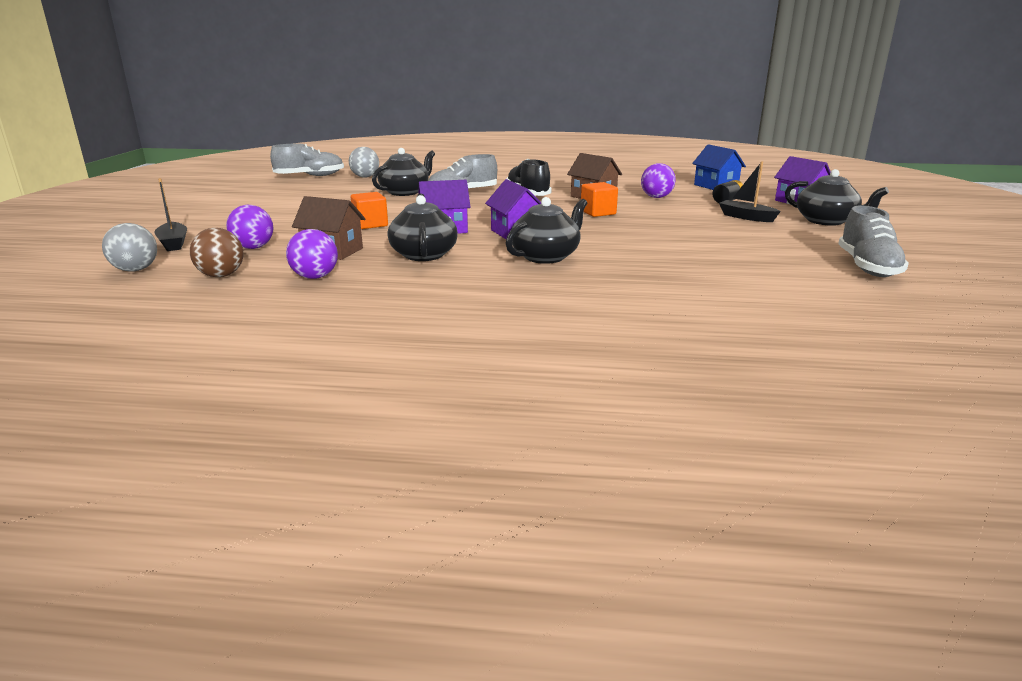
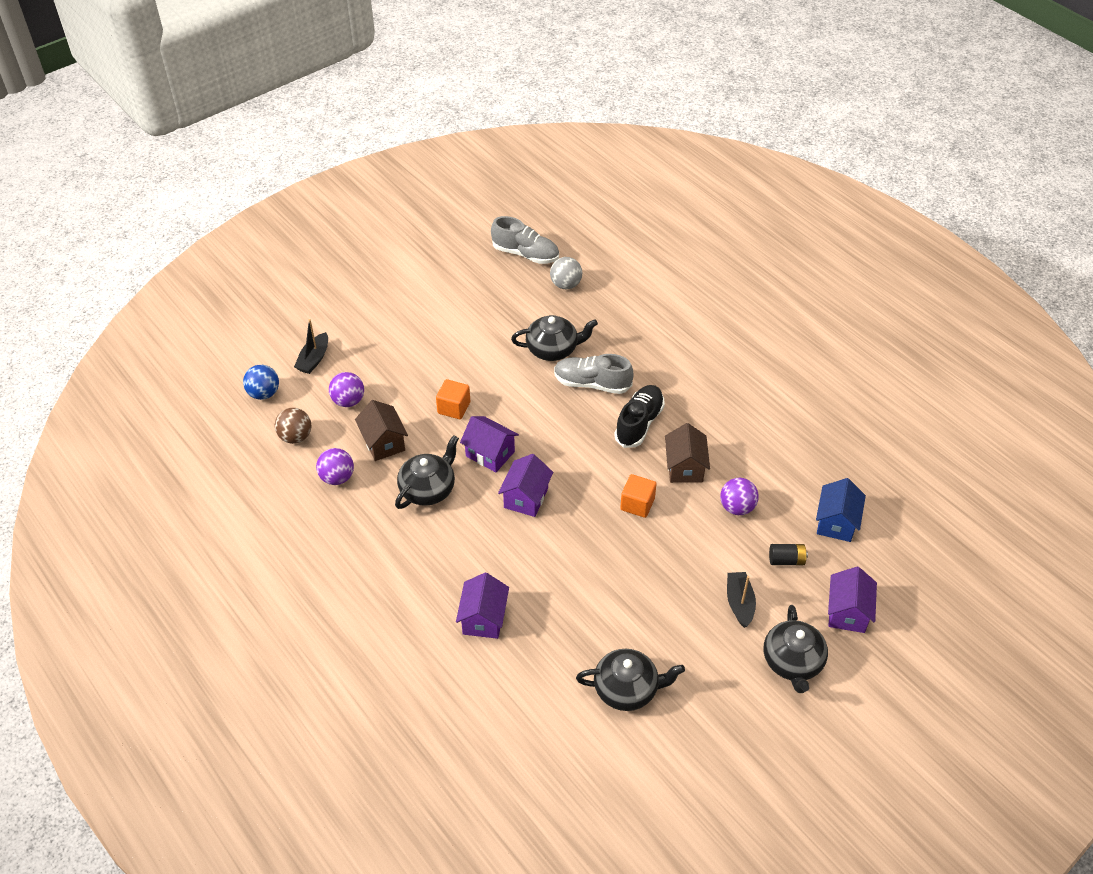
camera: 45 degrees right, 25 degrees up
grey ball [102,223,157,272] -> blue ball [243,365,279,400]
black teapot [506,197,587,264] -> black teapot moved to [576,649,685,711]
grey shoe [838,205,909,277] -> none
none -> purple house [456,573,509,639]

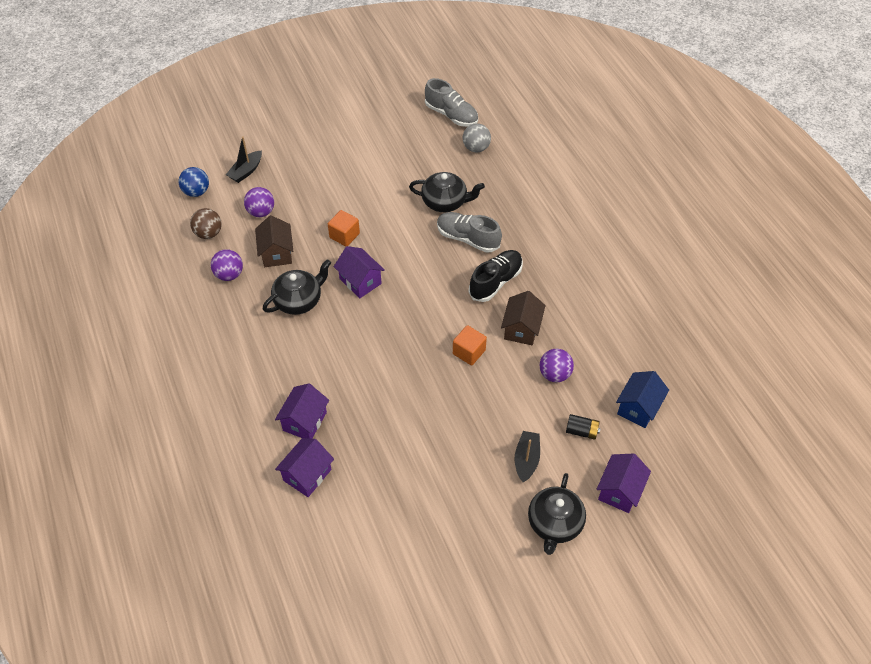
camera: 15 degrees right, 5 degrees up
purple house [498,454,553,517] -> purple house moved to [275,438,334,497]
black teapot [576,649,685,711] -> none

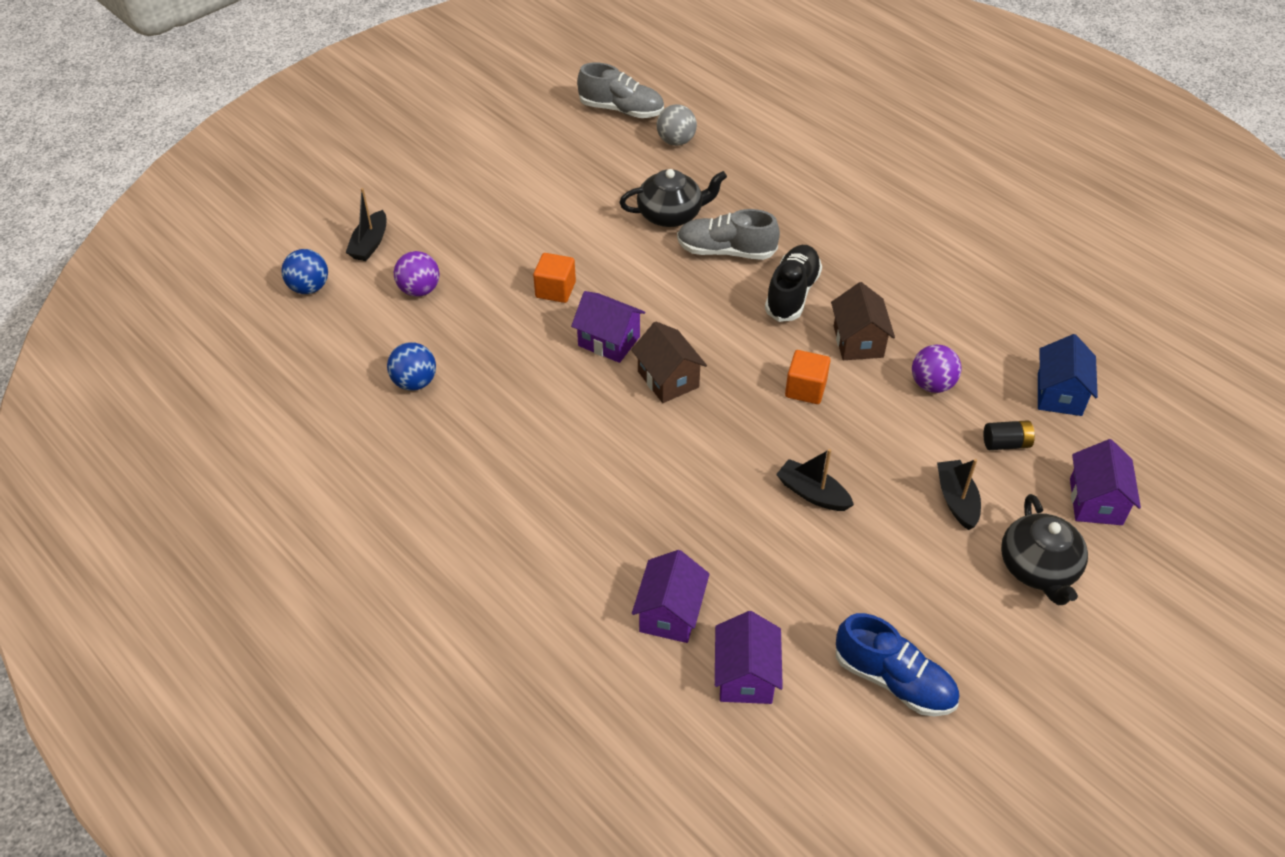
camera: 20 degrees left, 5 degrees down
brown ball [190,208,222,239] -> none
purple ball [211,249,243,281] -> blue ball [387,342,436,391]
brown house [255,215,293,267] -> brown house moved to [631,321,707,403]
black teapot [263,259,331,315] -> none
purple house [275,384,329,439] -> purple house moved to [715,611,783,704]
none -> black boat [776,449,854,511]
none -> blue shoe [836,613,959,716]

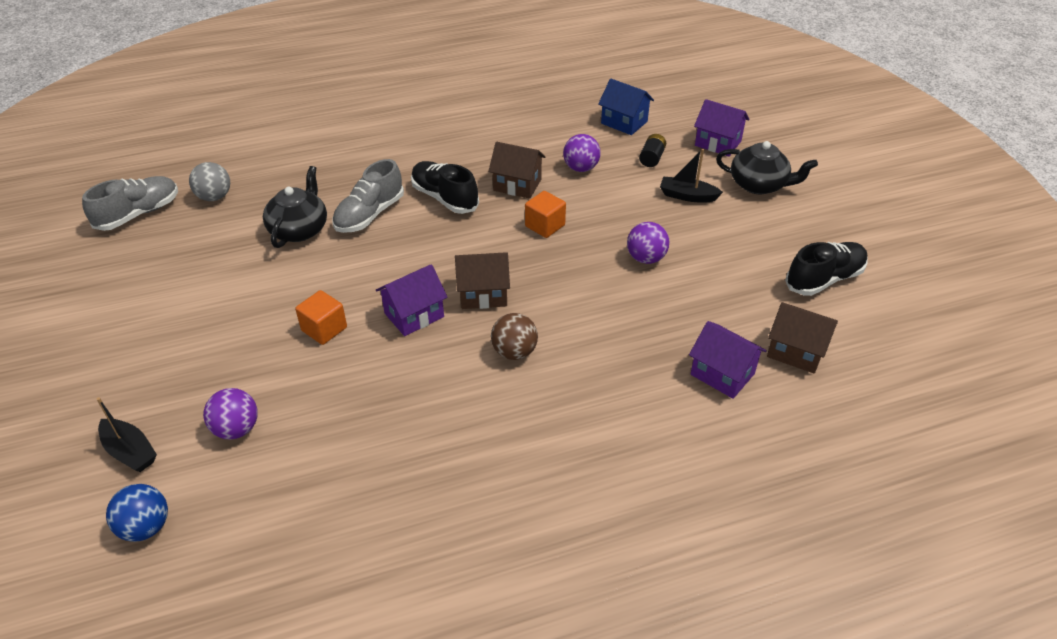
camera: 65 degrees left, 5 degrees down
blue ball [387,342,436,391] -> none
purple house [715,611,783,704] -> brown house [767,302,838,374]
black boat [776,449,854,511] -> purple ball [627,222,669,264]
blue shoe [836,613,959,716] -> black shoe [785,242,868,296]
none -> brown ball [491,313,538,360]

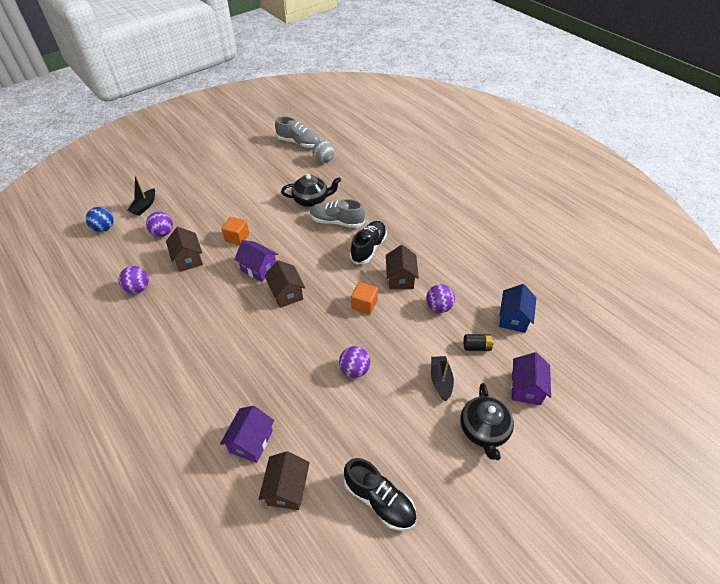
camera: 70 degrees right, 5 degrees up
brown ball [491,313,538,360] -> none
none -> purple ball [118,266,149,294]
none -> brown house [166,227,203,272]

